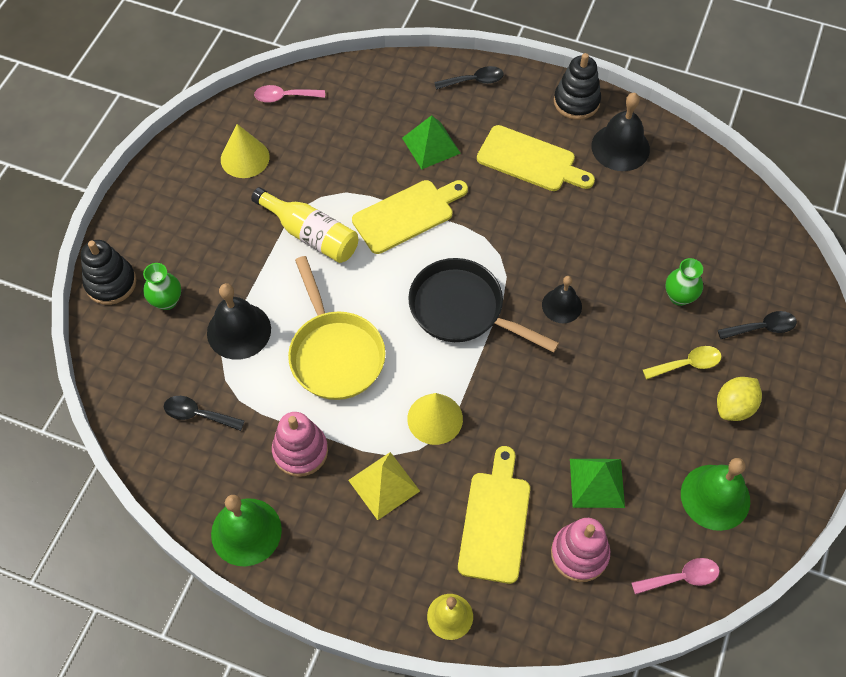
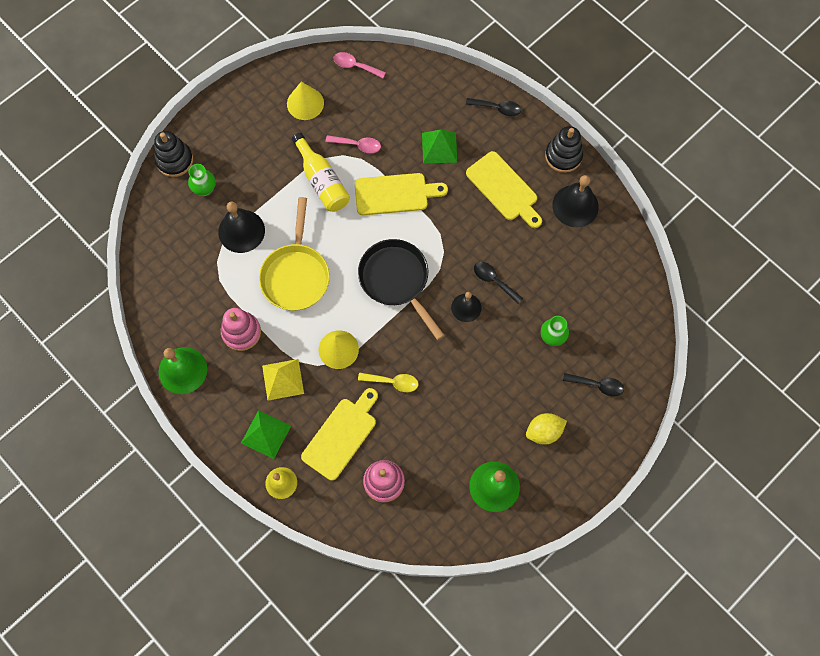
camera: 25 degrees right, 10 degrees up
black spoon [164,396,244,431] -> black spoon moved to [474,262,523,304]
green pyramid [570,459,625,508] -> green pyramid moved to [241,410,291,459]
pink spoon [632,558,720,595] -> pink spoon moved to [325,135,381,153]
yellow spoon [643,346,722,380] -> yellow spoon moved to [358,372,418,392]

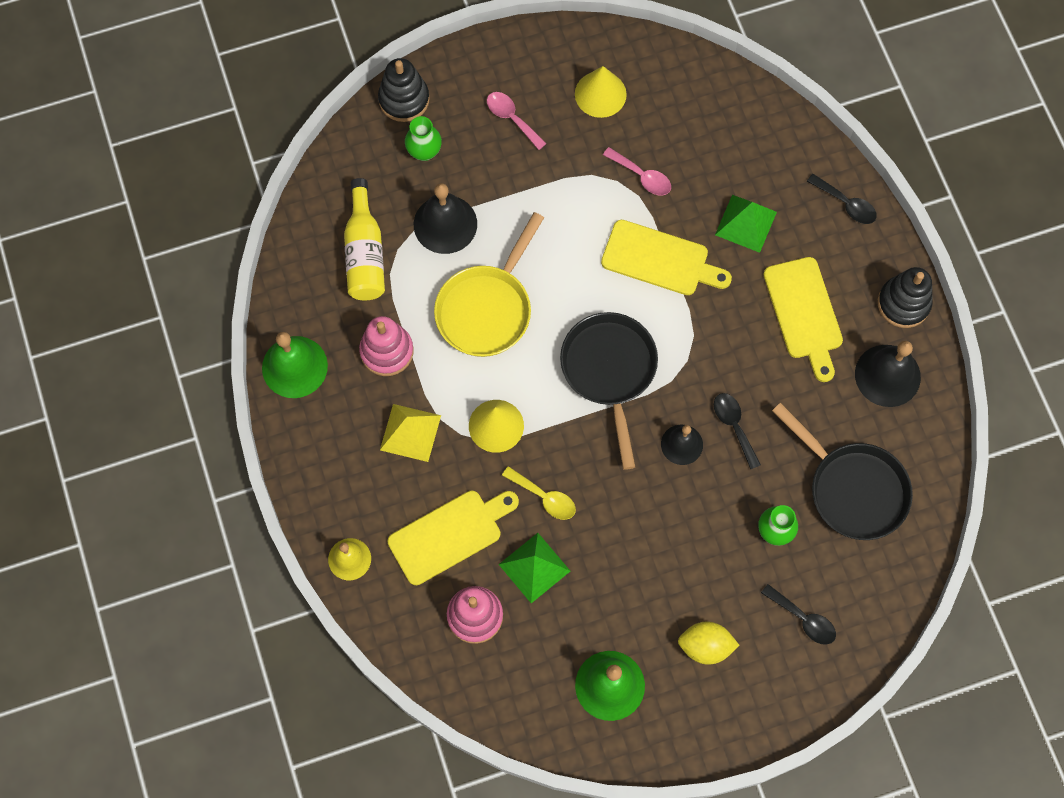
camera: 25 degrees right, 0 degrees up
green pyramid [241,410,291,459] -> green pyramid moved to [498,533,570,603]
yellow bottle [292,133,350,212] -> yellow bottle moved to [344,178,385,300]
pink spoon [333,52,386,78] -> pink spoon moved to [487,92,547,150]
none -> black pan [772,403,913,540]

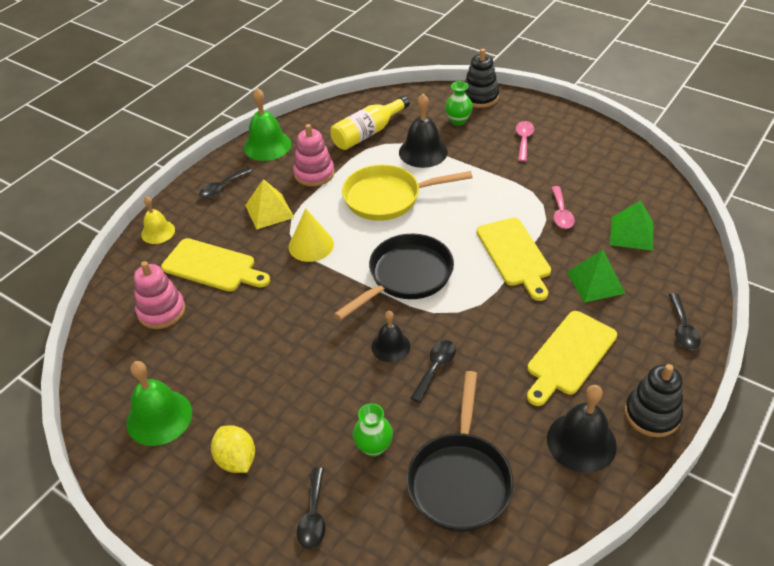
camera: 55 degrees right, 25 degrees down
green pyramid [498,533,570,603] -> green pyramid moved to [610,200,654,251]
yellow spoon [502,466,576,520] -> none
yellow cone [575,66,627,118] -> none
none -> black spoon [199,167,252,199]

